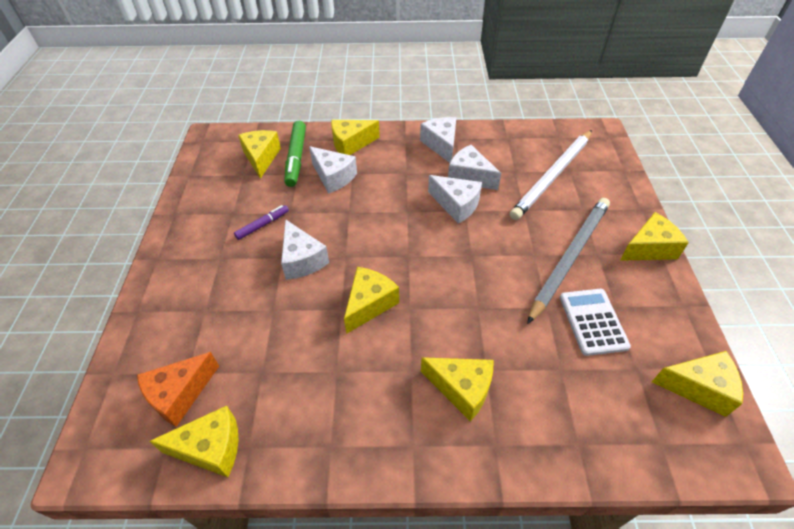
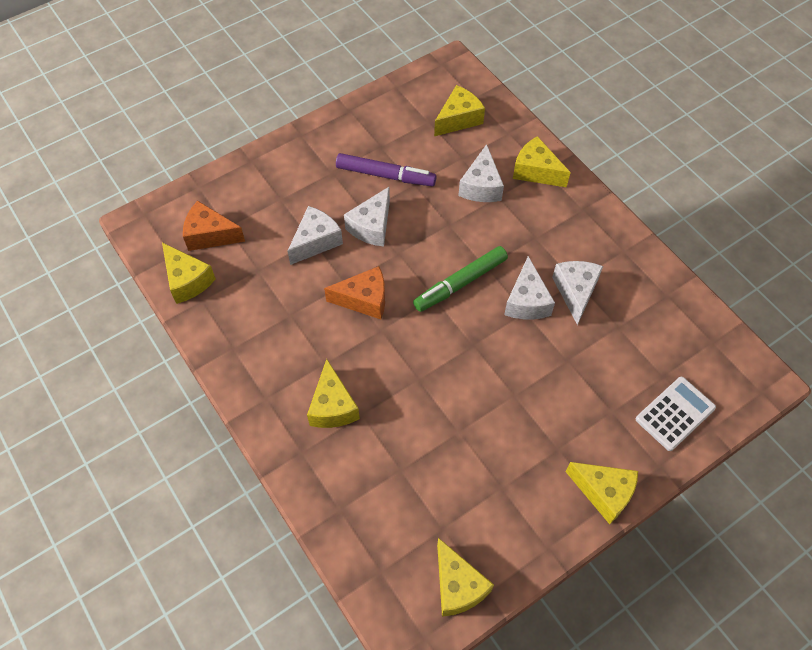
camera: 55 degrees right, 10 degrees up
purple marker [234,205,289,240] -> purple marker [336,153,436,186], size x1.72
green marker [284,121,306,187] -> green marker moved to [413,246,508,312]
yellow cheese [344,267,399,334] -> orange cheese [324,266,385,319]
white cheese [420,117,456,163] -> white cheese moved to [287,206,343,265]
white pencil [510,130,592,220] -> none
grey pencil [527,198,610,324] -> none
white calculator [560,289,631,356] -> white calculator moved to [636,377,716,451]

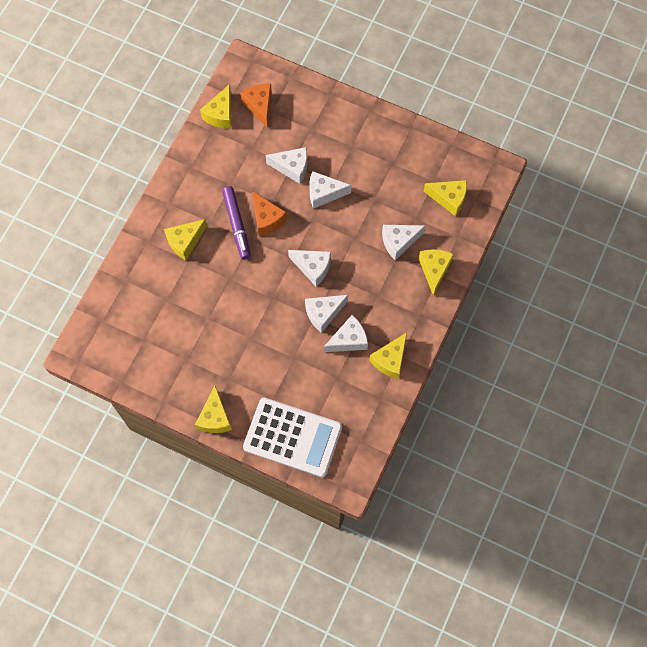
camera: 60 degrees right, 10 degrees up
purple marker [336,153,436,186] -> purple marker moved to [222,186,251,260]
green marker [413,246,508,312] -> white cheese [288,250,331,287]
yellow cheese [437,538,494,617] -> yellow cheese moved to [369,332,407,379]
white calculator [636,377,716,451] -> white calculator [243,398,342,477], size x1.74

